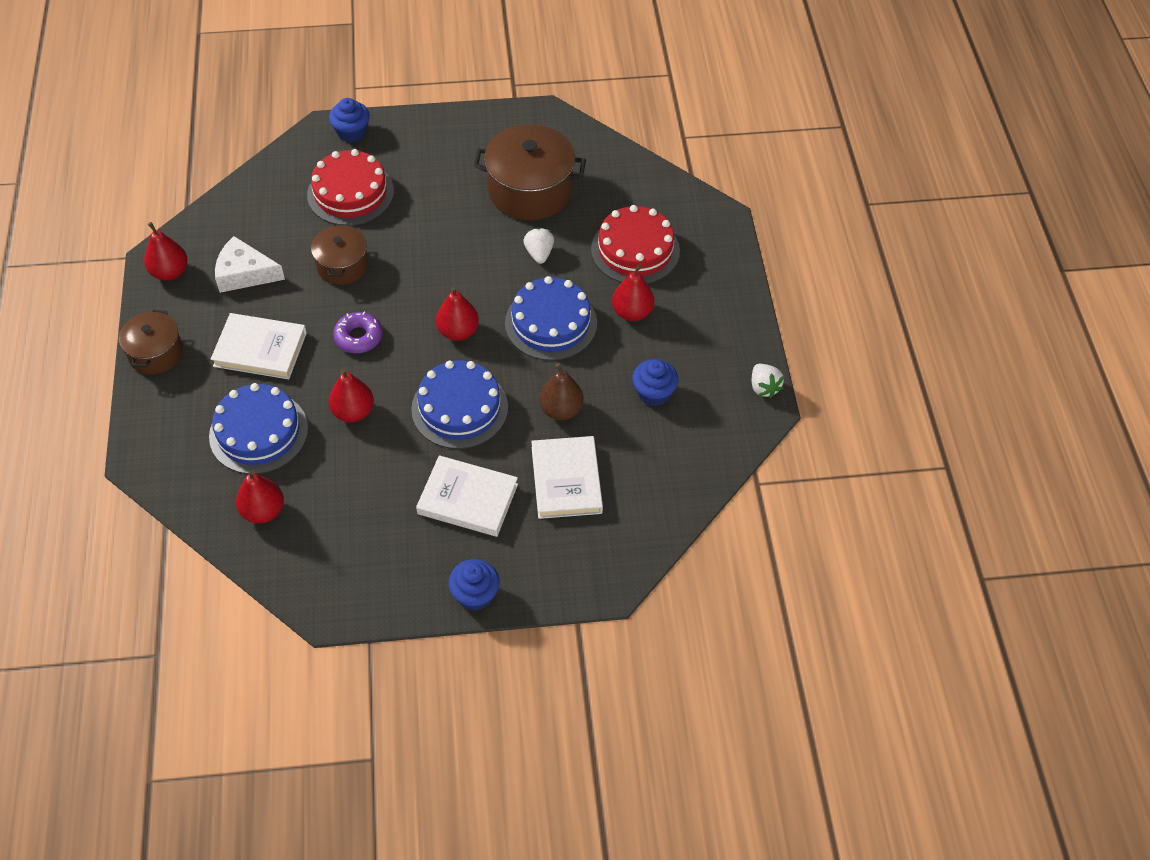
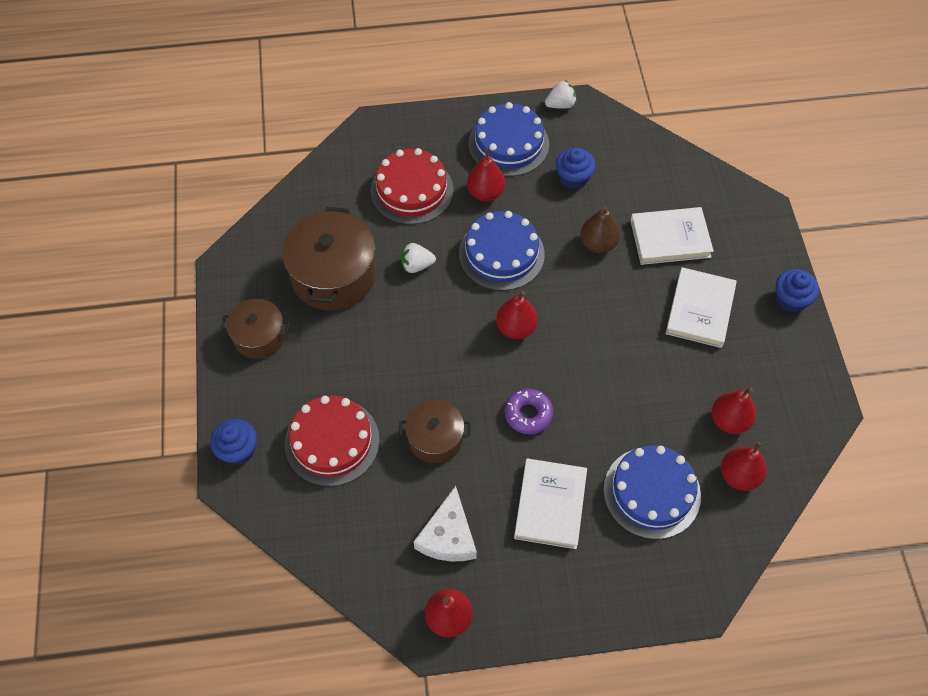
camera: 90 degrees left, 5 degrees up
brown pot [119,309,183,374] -> brown pot moved to [221,299,290,359]
red pear [328,369,374,422] -> red pear moved to [712,387,756,434]
blue cake [411,360,508,449] -> blue cake moved to [469,102,549,176]

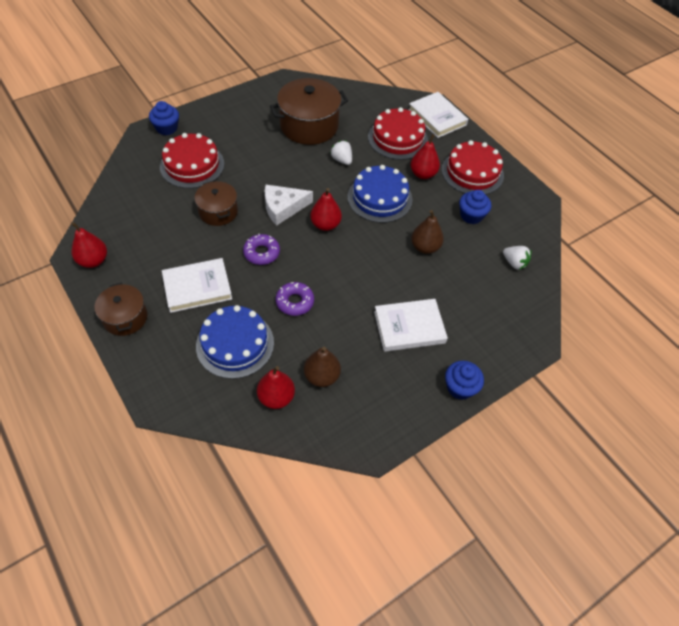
camera: 60 degrees right, 5 degrees down
brown pot [221,299,290,359] -> brown pot moved to [95,282,148,336]
white cheese [414,486,477,561] -> white cheese moved to [265,185,313,226]
blue cake [469,102,549,176] -> red cake [442,140,504,195]
white strawberry [545,80,577,109] -> white strawberry moved to [503,246,532,270]
white book [630,207,714,265] -> white book moved to [408,92,468,138]
red pear [712,387,756,434] -> brown pear [304,347,341,387]
none -> purple donut [276,282,314,316]

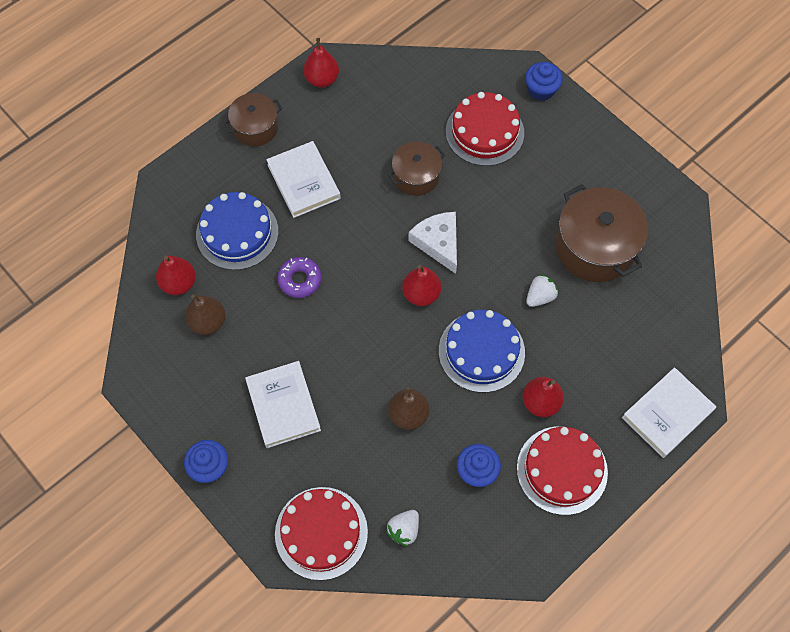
camera: 85 degrees right, 10 degrees up
purple donut [243,233,280,265] -> none
red cake [368,107,428,160] -> red cake moved to [275,487,368,580]

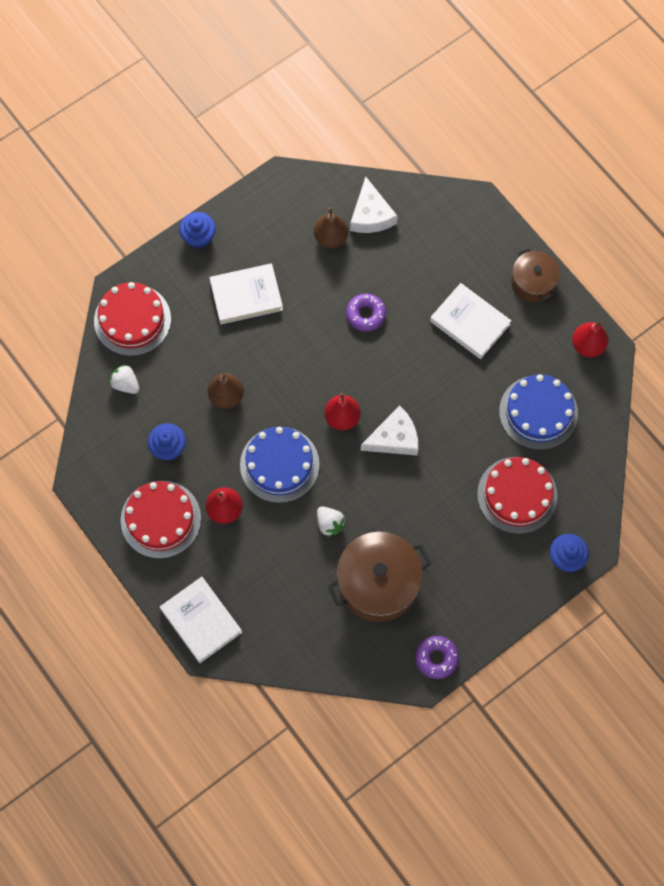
camera: 95 degrees right, 5 degrees up
red pear [156,255,196,295] -> white cheese [350,176,398,233]
blue cake [196,192,279,270] -> blue cake moved to [499,375,578,450]
white book [266,141,341,218] -> white book turned 60 degrees clockwise [430,283,511,359]
brown pot [388,141,445,196] -> none
none -> purple donut [415,636,459,679]

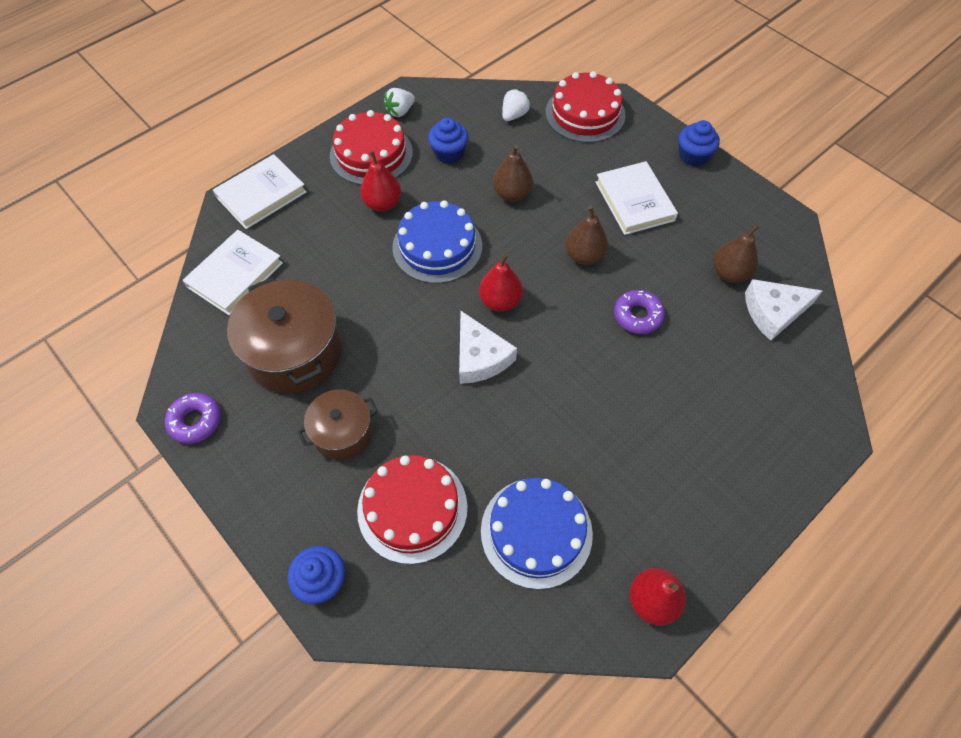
camera: 85 degrees right, 10 degrees down
white strawberry [317,506,346,537] -> white strawberry moved to [384,88,415,117]
white book [430,283,511,359] -> white book moved to [182,230,283,315]
brown pot [511,248,560,302] -> brown pot moved to [298,389,378,460]
none -> brown pear [565,206,608,265]

